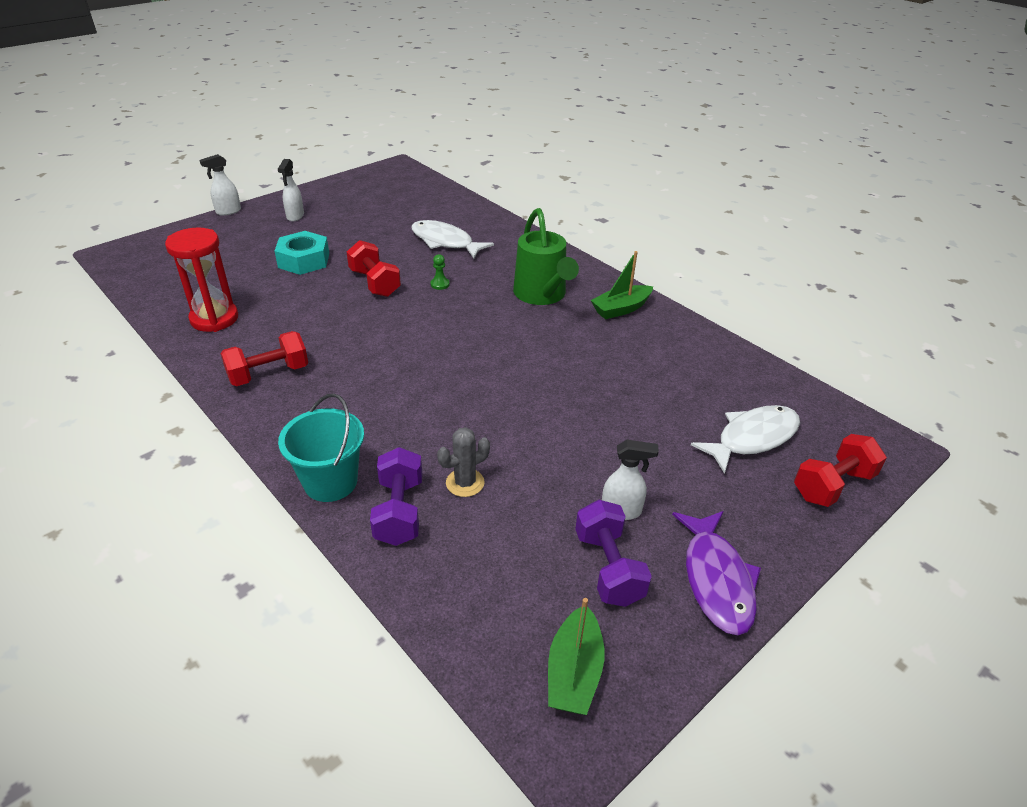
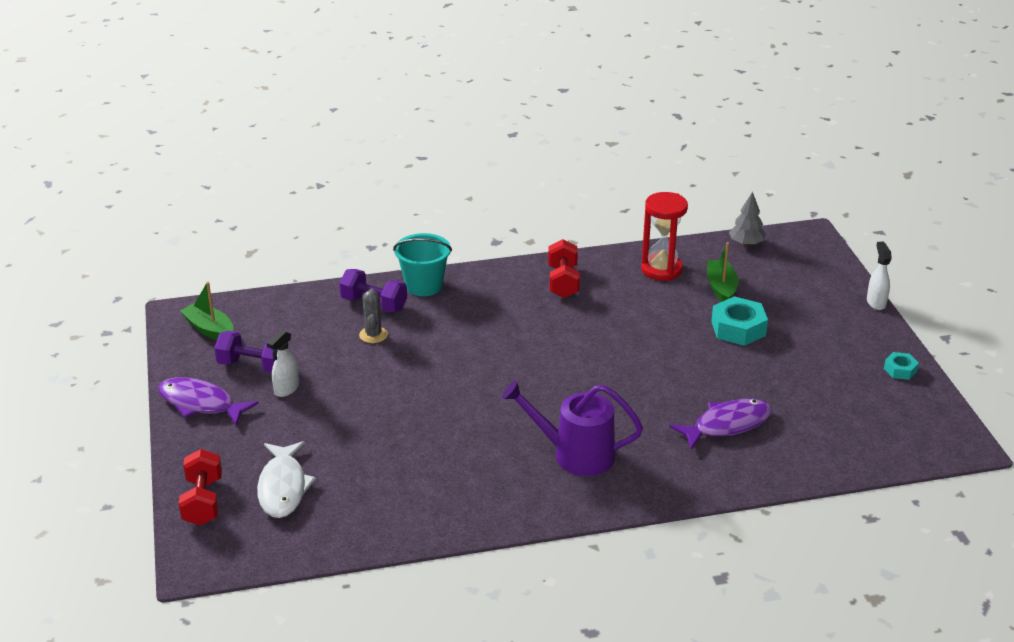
camera: 120 degrees right, 5 degrees down
white spray bottle [278,159,304,222] -> none
red dumbbell [347,240,401,297] -> none
white fish [411,220,494,258] -> purple fish [669,399,772,450]
green pawn [431,254,450,290] -> none
green watering can [513,208,579,305] -> purple watering can [502,380,643,476]
green boat [591,251,653,319] -> green boat moved to [707,242,739,302]
none -> grey tree [729,191,766,246]
none -> turquoise nut [884,352,919,380]

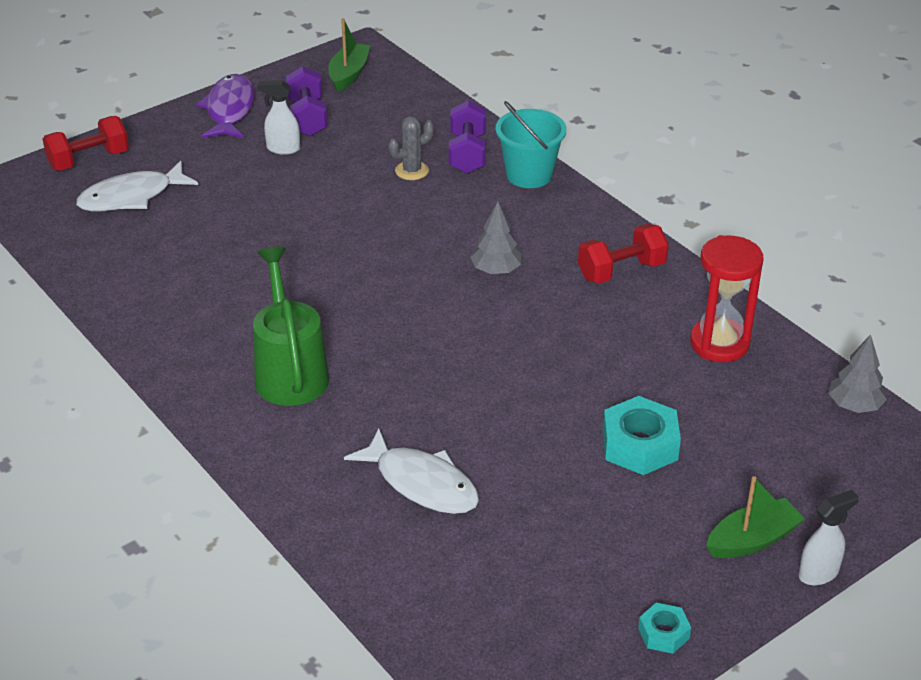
camera: 65 degrees right, 5 degrees up
purple watering can [502,380,643,476] -> green watering can [253,247,329,406]
purple fish [669,399,772,450] -> white fish [344,429,479,514]
green boat [707,242,739,302] -> green boat moved to [706,476,805,558]
none -> grey tree [471,202,522,274]

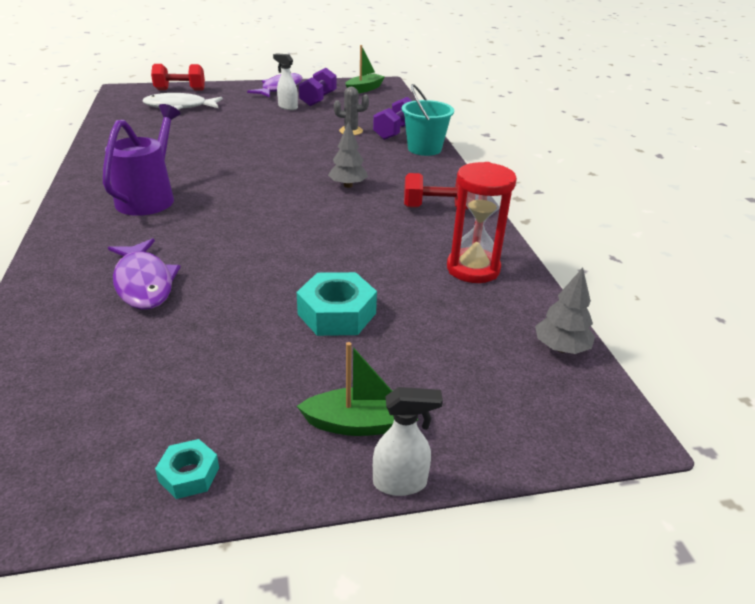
camera: 25 degrees right, 5 degrees down
green watering can [253,247,329,406] -> purple watering can [103,104,181,216]
white fish [344,429,479,514] -> purple fish [108,238,180,310]

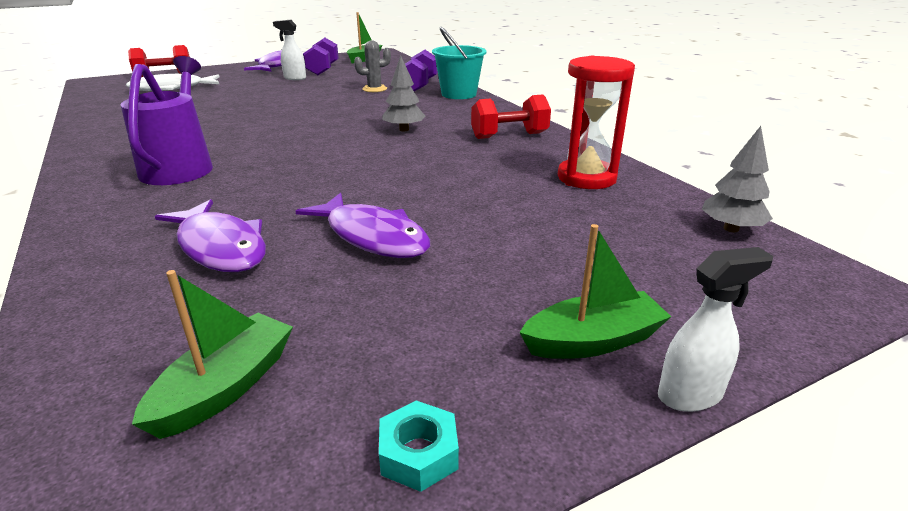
camera: 15 degrees left, 5 degrees down
turquoise nut [297,272,377,336] -> none
none -> green boat [132,270,293,439]
none -> purple fish [296,193,430,258]

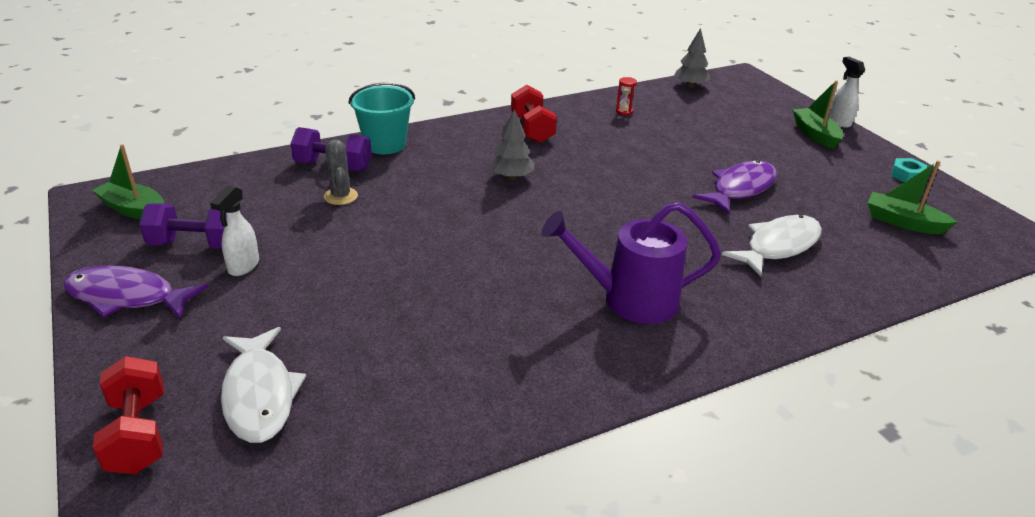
camera: 90 degrees left, 5 degrees up
purple fish [155,199,266,272] -> white fish [722,215,822,277]
red hourglass [558,56,635,189] -> red hourglass [616,77,637,115], size x0.41

